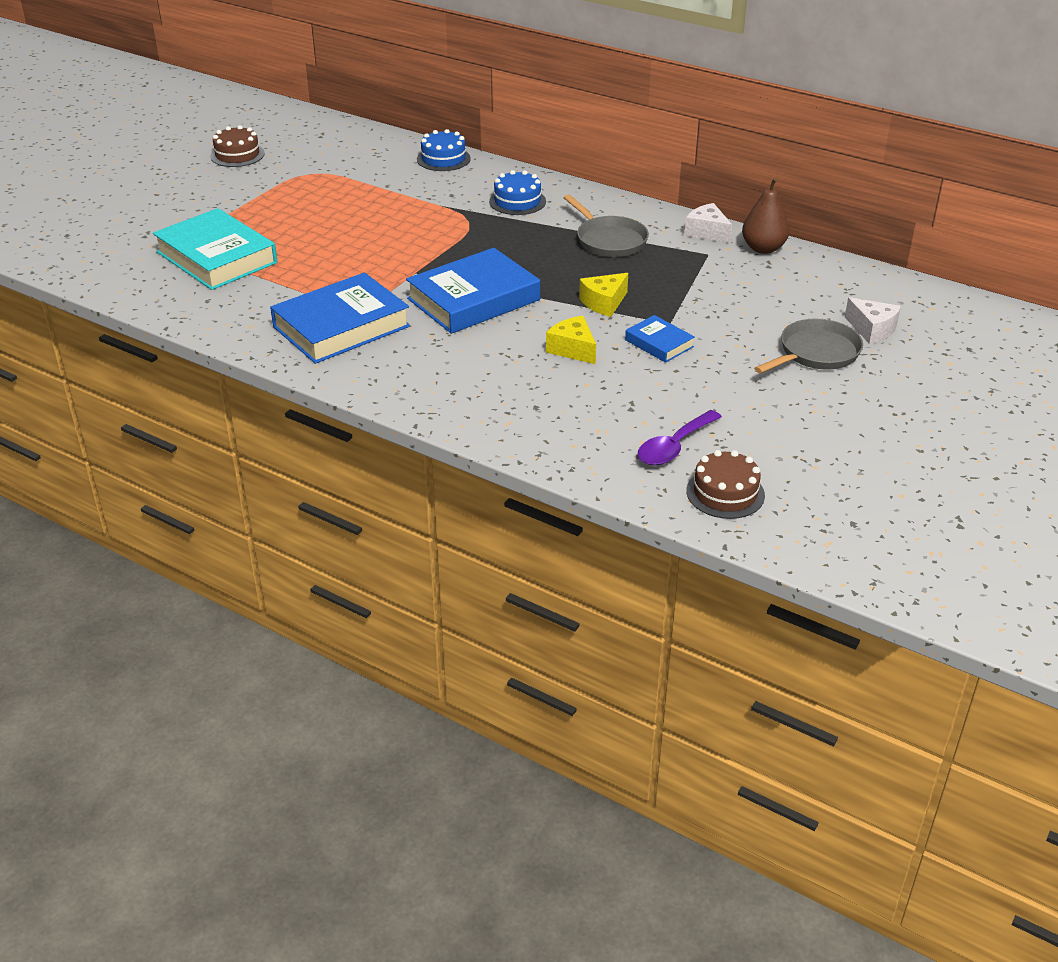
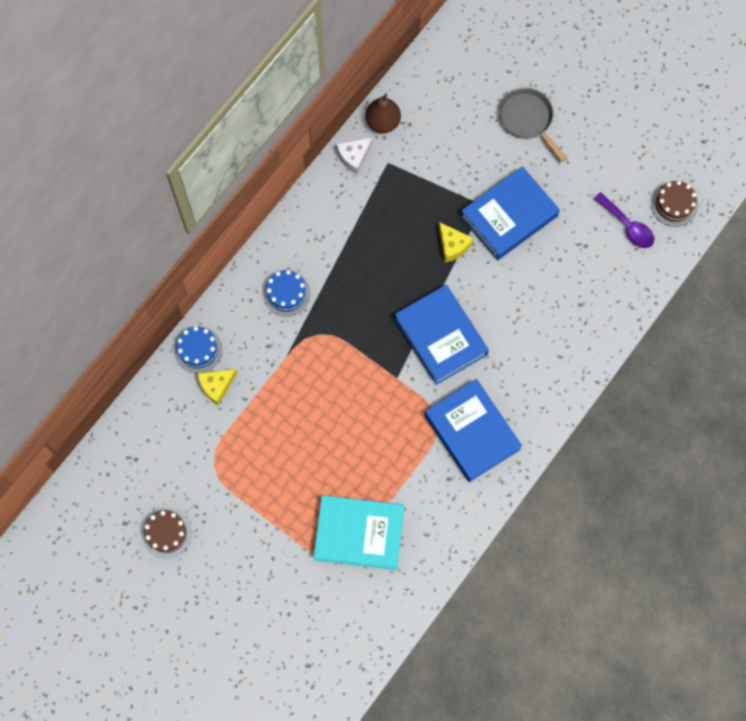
camera: 85 degrees left, 35 degrees up
turquoise book [153,208,277,290] -> turquoise book turned 45 degrees clockwise [314,495,404,570]
yellow cheese [546,316,596,364] -> yellow cheese moved to [198,369,237,406]
grey pan [563,194,649,257] -> none
blue book [625,315,695,363] -> blue book [460,166,560,260], size x2.02
white cheese [845,297,901,344] -> none

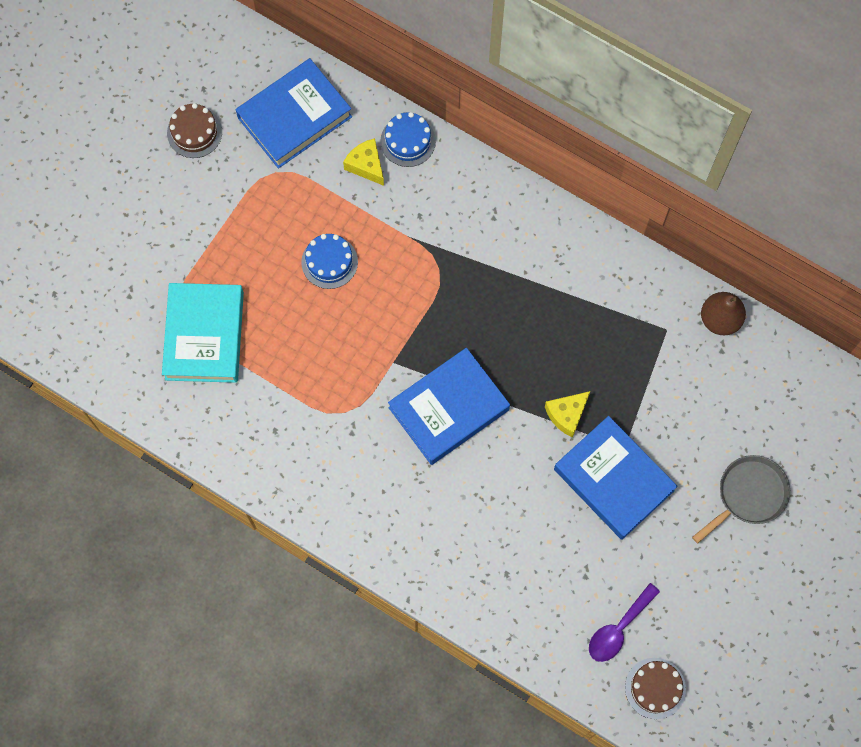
camera: 85 degrees right, 0 degrees up
blue cake [263,270,310,316] -> blue cake moved to [301,234,358,289]
white cheese [336,137,372,175] -> none
blue book [425,379,522,482] -> blue book moved to [236,58,352,169]

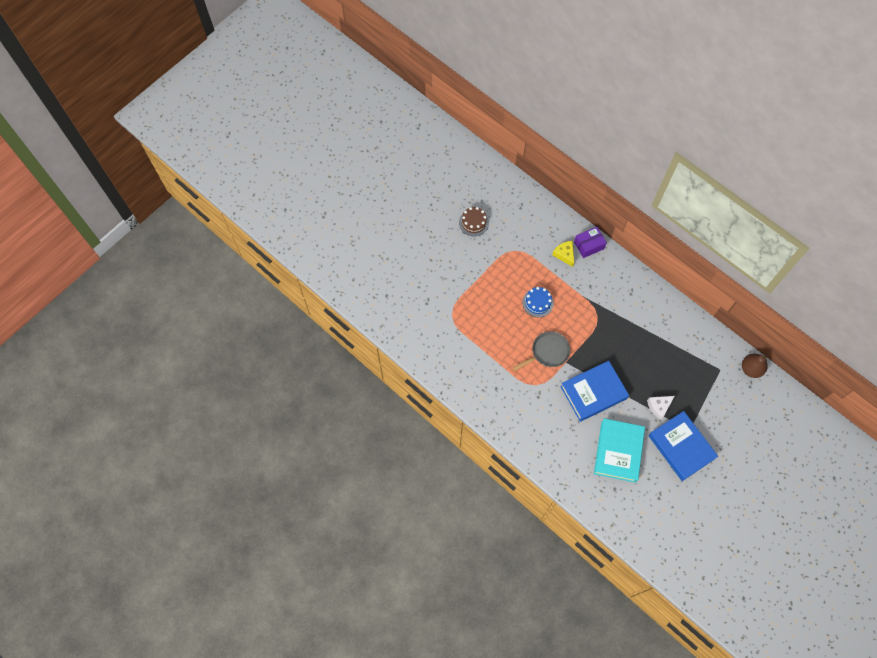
camera: 10 degrees right, 5 degrees down
turquoise book [162,283,244,383] -> turquoise book moved to [594,418,645,483]
blue book [236,58,352,169] -> none
blue cake [380,112,436,167] -> purple box [574,227,607,258]
yellow cheese [545,391,590,437] -> white cheese [647,396,675,420]
purple spoon [589,583,660,662] -> none
brown cake [625,658,686,719] -> none
grey pan [692,455,790,543] -> grey pan moved to [513,331,570,371]

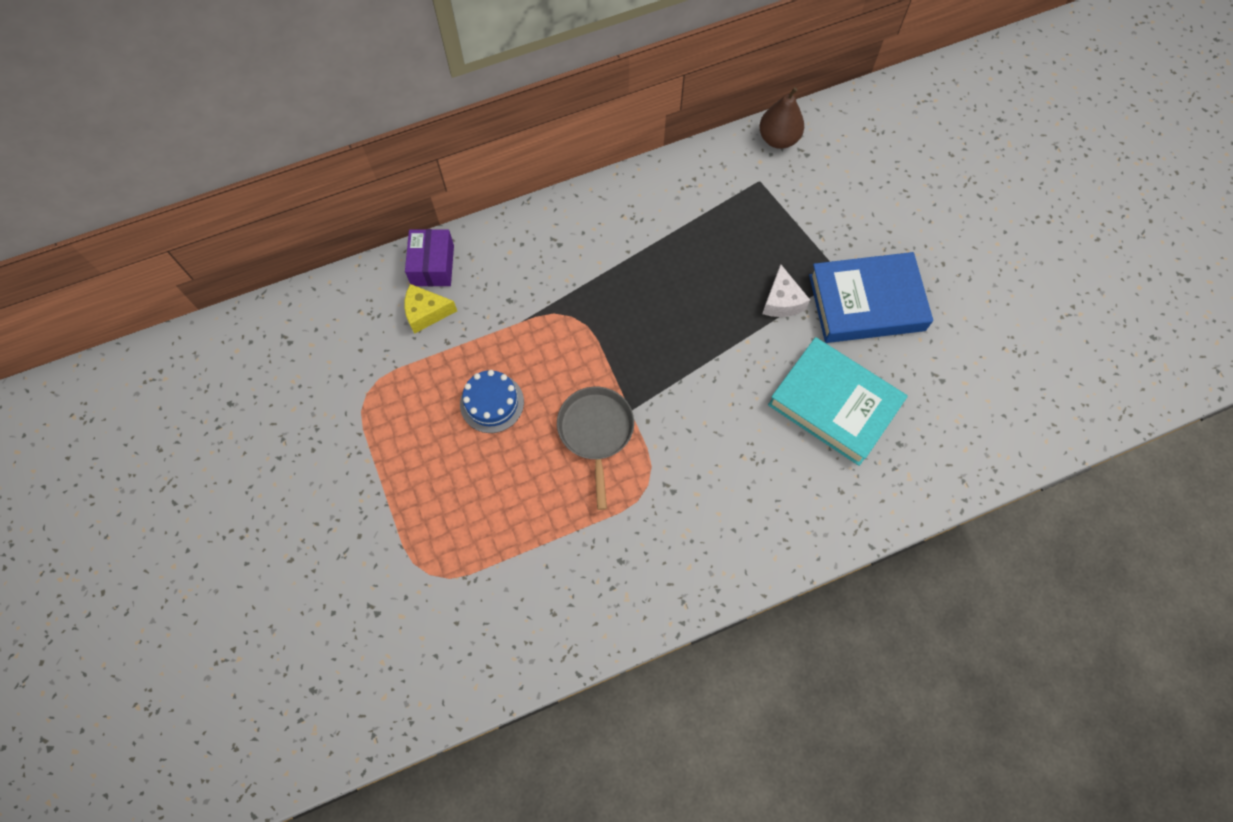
camera: 65 degrees left, 0 degrees up
brown cake [459,207,489,236] -> none
blue book [560,361,629,422] -> none

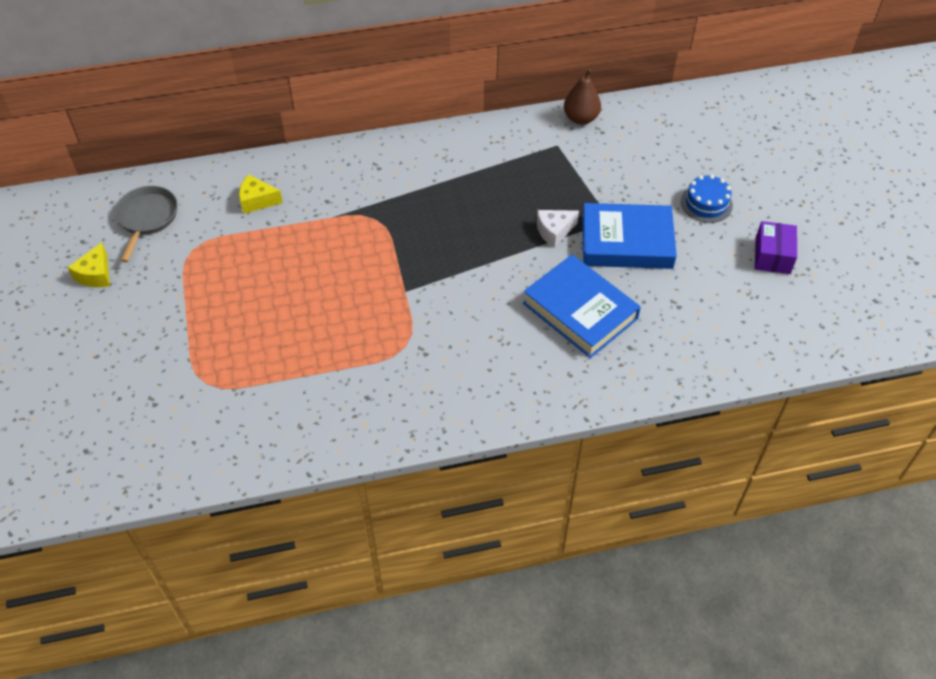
camera: 10 degrees right, 15 degrees down
purple box [405,229,454,286] -> purple box moved to [755,221,797,274]
blue cake [460,370,524,433] -> blue cake moved to [681,175,733,223]
grey pan [557,387,634,510] -> grey pan moved to [115,186,177,262]
white cheese [762,264,810,317] -> white cheese turned 60 degrees clockwise [537,210,579,248]
turquoise book [768,337,908,466] -> blue book [523,255,641,358]
none -> yellow cheese [67,242,110,287]

